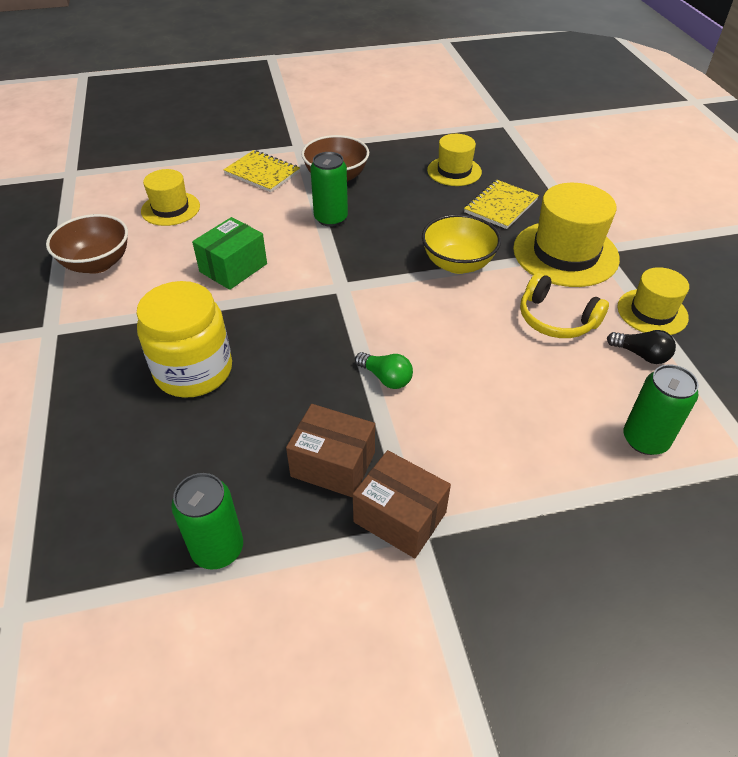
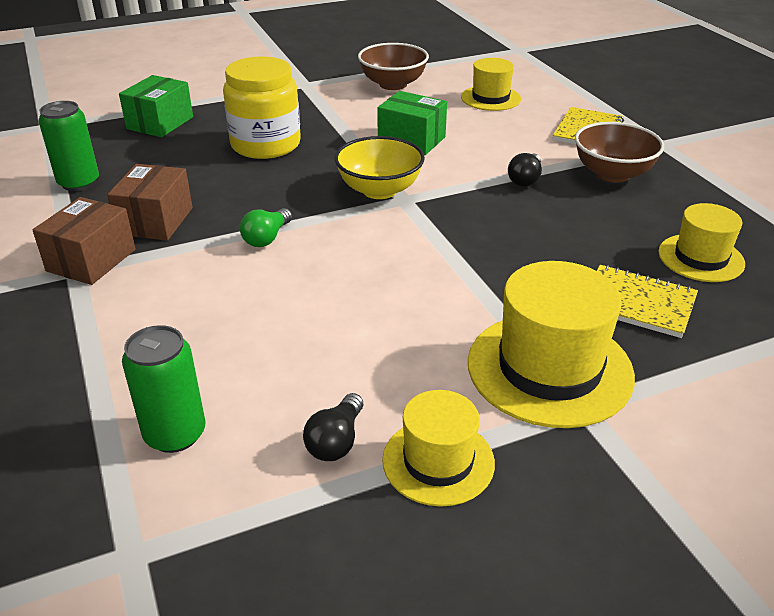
camera: 80 degrees right, 10 degrees down
green can [310,152,348,227] -> black light bulb [508,153,542,187]
yellow bowl [422,214,501,274] -> yellow bowl moved to [334,136,425,199]
yellow headphones [520,272,609,338] -> none
none -> green box [119,75,193,137]

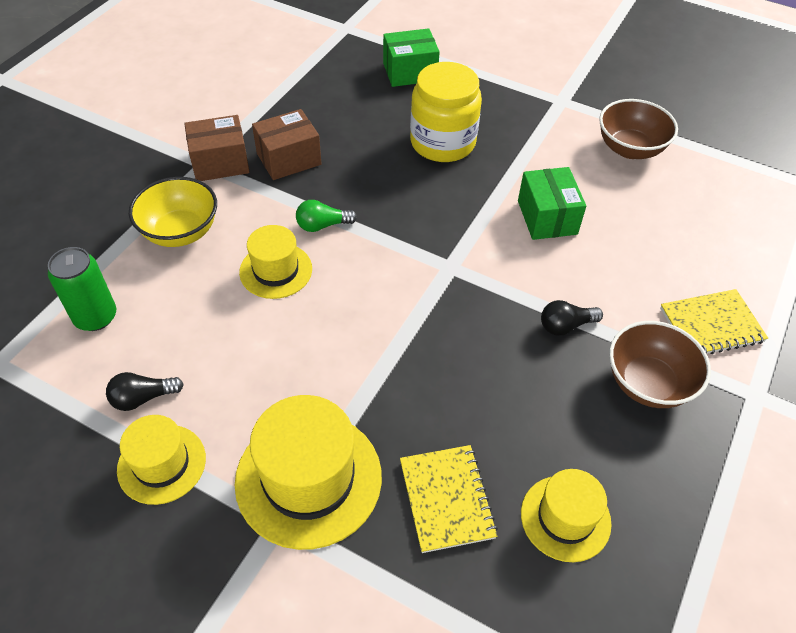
camera: 50 degrees right, 15 degrees up
green can [38,101,99,191] -> none
yellow bowl [334,136,425,199] -> yellow bowl moved to [129,177,217,247]
yellow hat [461,58,521,111] -> yellow hat moved to [239,225,312,299]

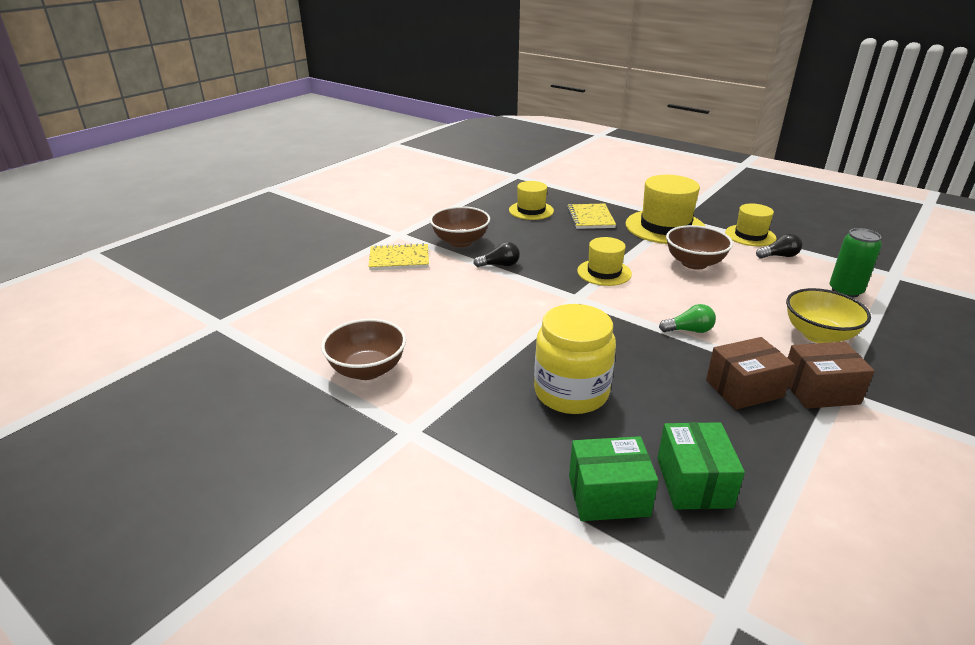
camera: 170 degrees left, 20 degrees down
yellow hat [239,225,312,299] -> yellow hat moved to [577,237,632,286]
green box [518,167,586,240] -> green box moved to [657,422,745,509]
none -> brown bowl [666,225,733,270]

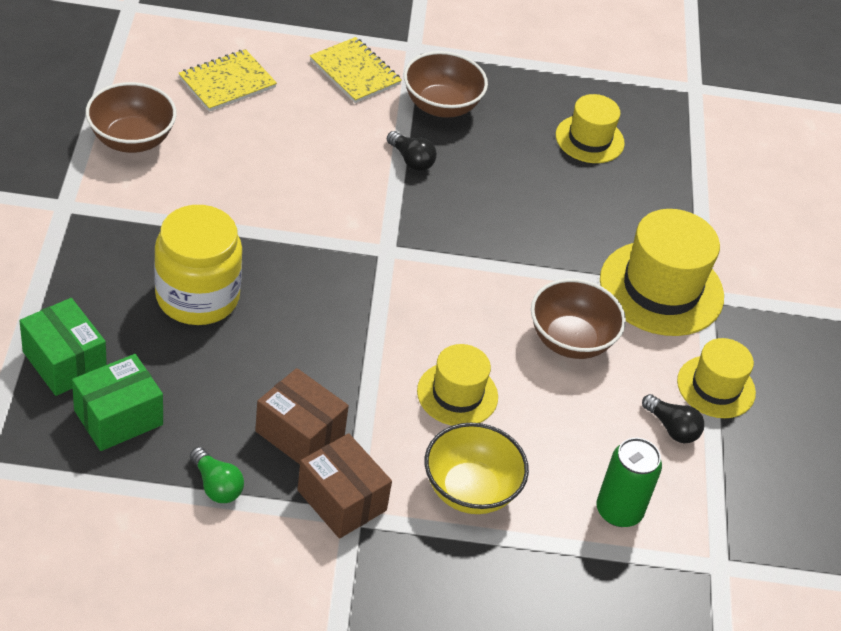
camera: 50 degrees right, 15 degrees up
yellow notebook [567,204,616,229] -> yellow notebook moved to [178,49,277,112]
yellow hat [577,237,632,286] -> yellow hat moved to [417,344,498,426]
green light bulb [659,304,716,333] -> green light bulb moved to [190,447,244,503]

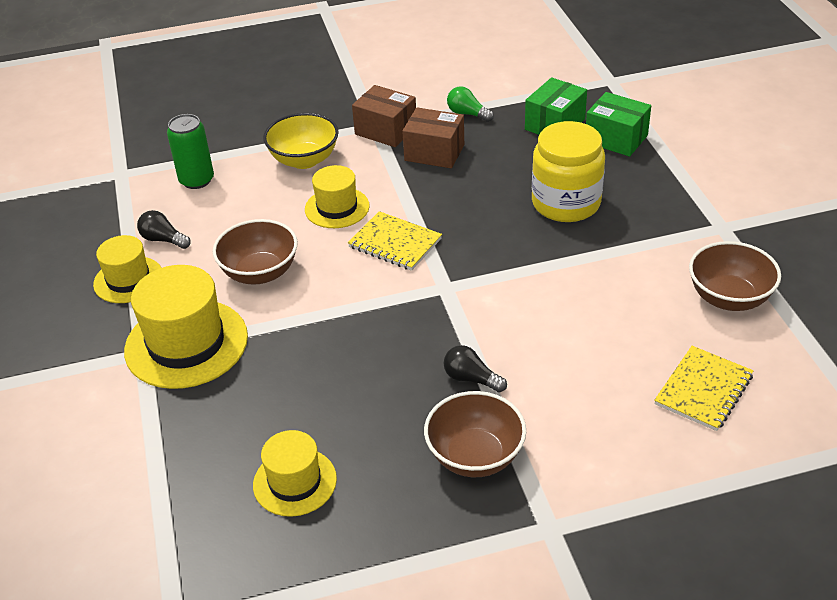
camera: 170 degrees right, 5 degrees down
yellow notebook [310,37,402,103] -> yellow notebook moved to [348,211,442,271]

